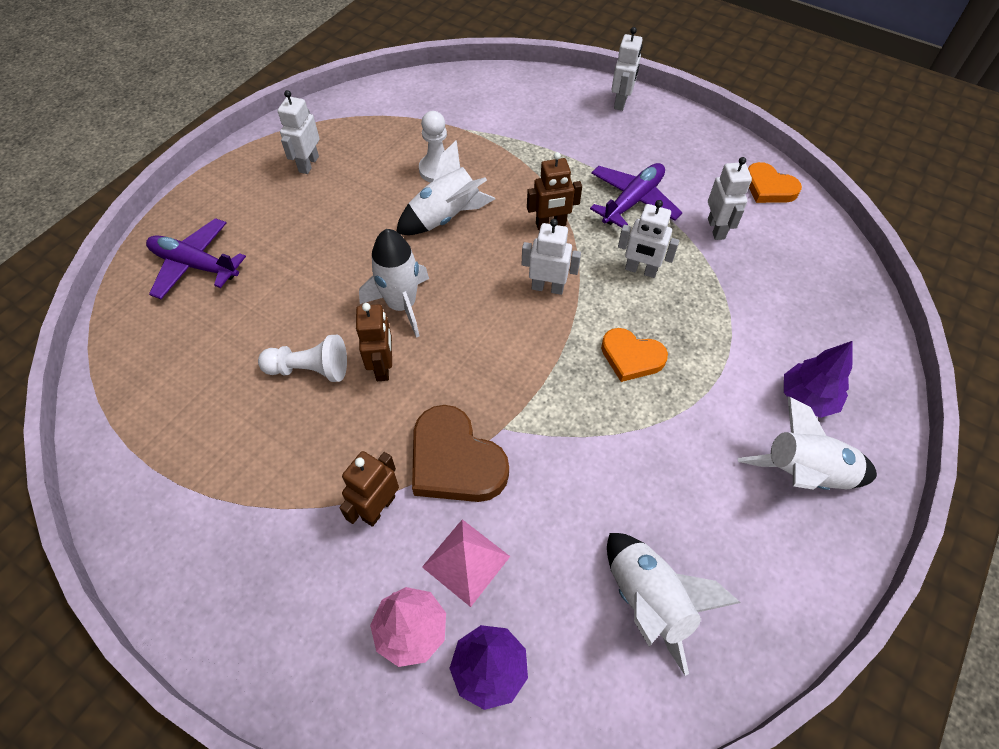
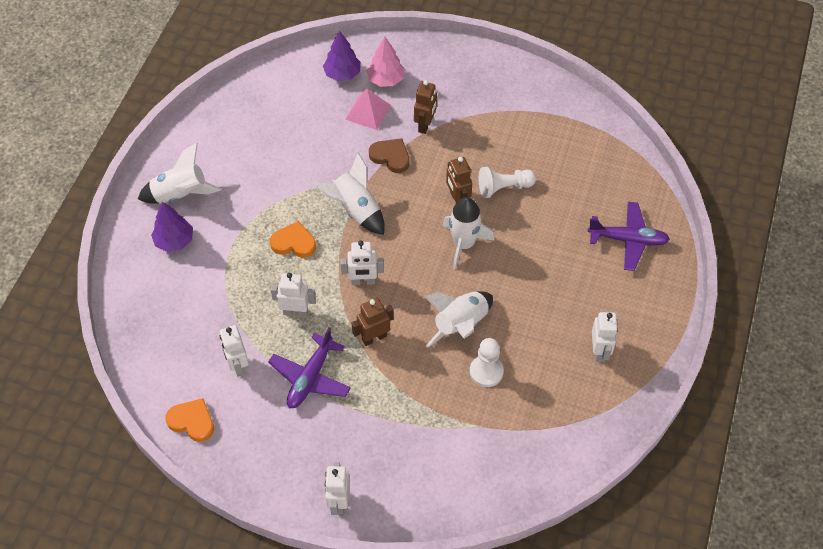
camera: 165 degrees right, 0 degrees up
brown heart [412,405,509,502] -> brown heart [369,138,410,173], size x0.65
white rocket [607,533,740,676] -> white rocket moved to [315,153,385,235]

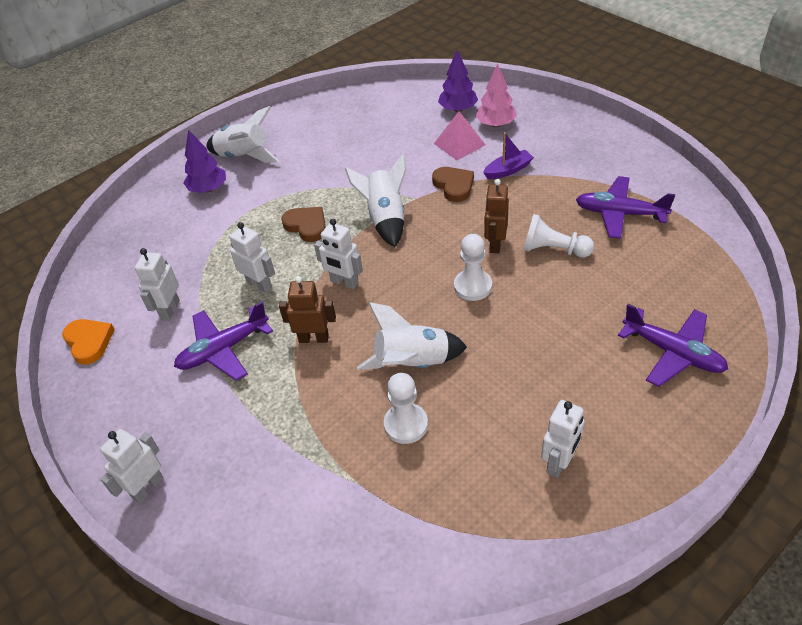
camera: 35 degrees right, 10 degrees down
orange heart [270,221,316,258] -> brown heart [281,207,326,242]
brown robot [414,80,437,134] -> purple boat [483,132,534,179]
white rocket [443,197,495,269] -> white pawn [454,234,492,301]
none -> purple plane [576,176,675,239]

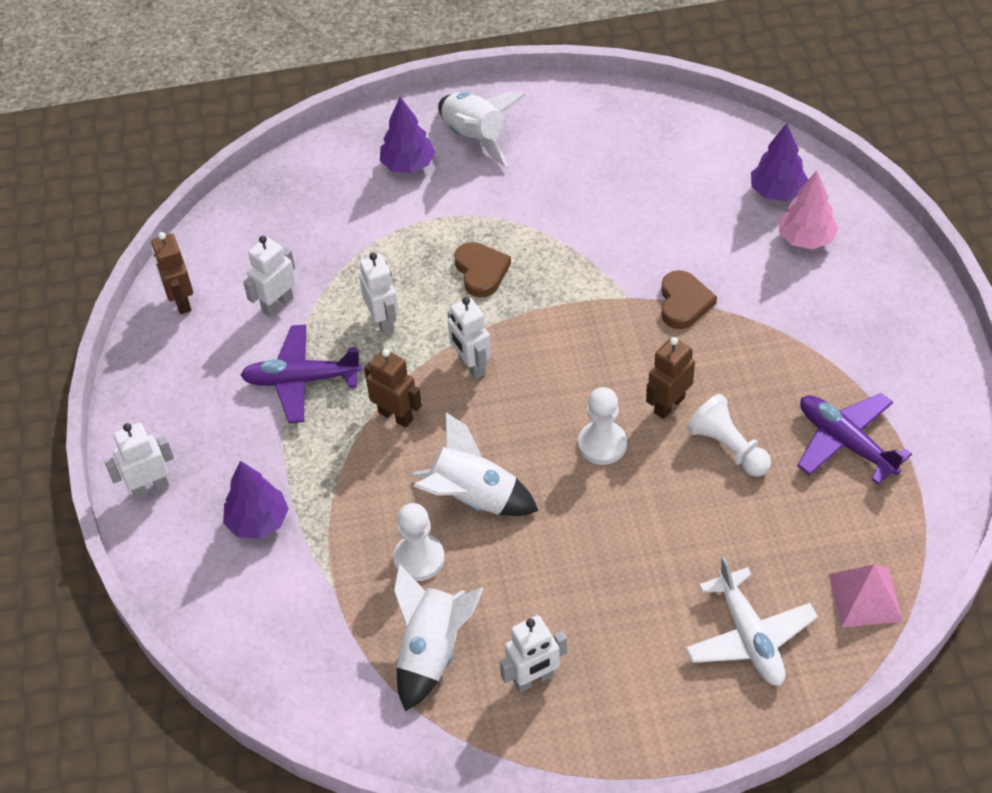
camera: 30 degrees right, 5 degrees up
orange heart [62,319,115,365] -> brown robot [151,232,193,314]
white rocket [345,153,407,247] -> white rocket moved to [394,564,483,711]
pink pyramid [434,111,486,160] -> pink pyramid moved to [829,564,903,628]
purple boat [483,132,534,179] -> none
purple plane [618,304,728,387] -> white plane [685,556,818,686]
none -> purple tree [223,461,289,539]

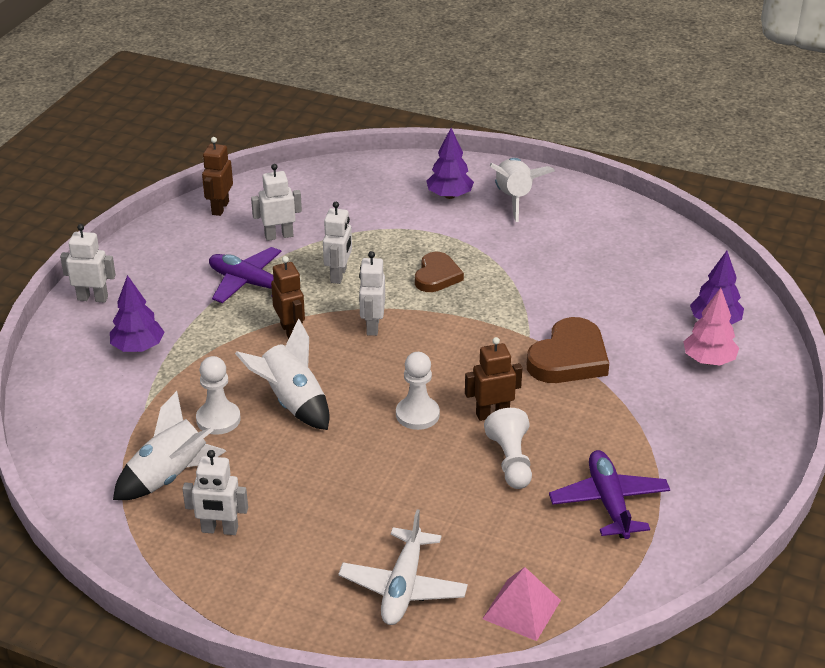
camera: 30 degrees right, 15 degrees down
brown heart [661,270,717,329] -> brown heart [527,317,609,383], size x1.54

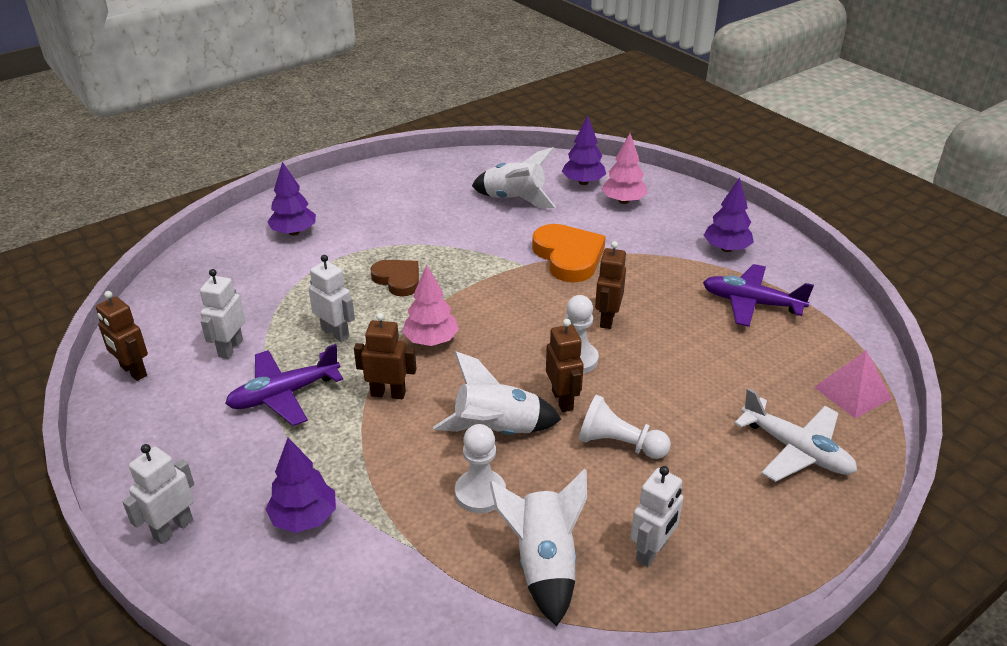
camera: 60 degrees left, 0 degrees up
white robot [359,251,385,336] -> pink tree [402,265,459,346]
white pawn [484,408,532,489] -> white pawn moved to [579,395,671,459]
white rocket [490,158,555,222] -> white rocket moved to [472,147,556,208]
brown heart [527,317,609,383] -> orange heart [532,224,606,282]
none -> brown robot [546,319,584,412]
none -> purple tree [704,177,754,252]

